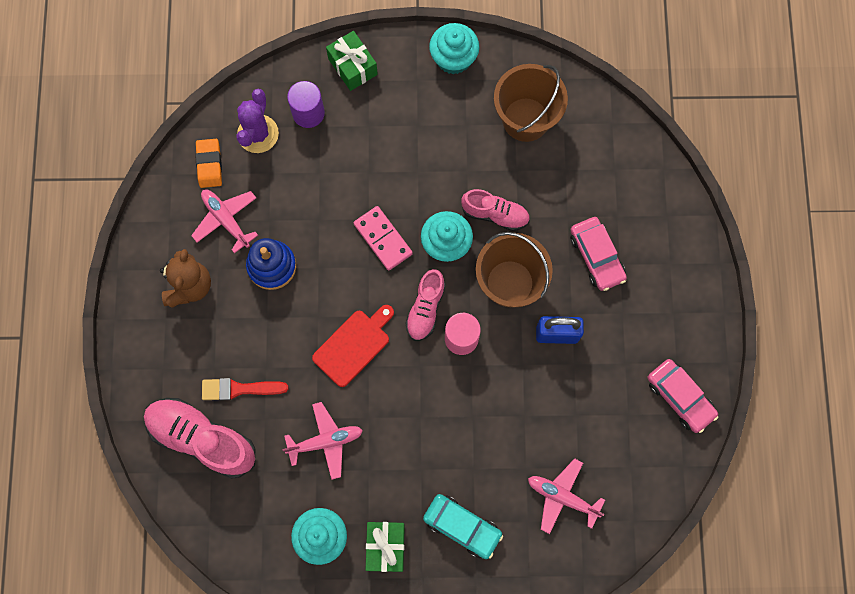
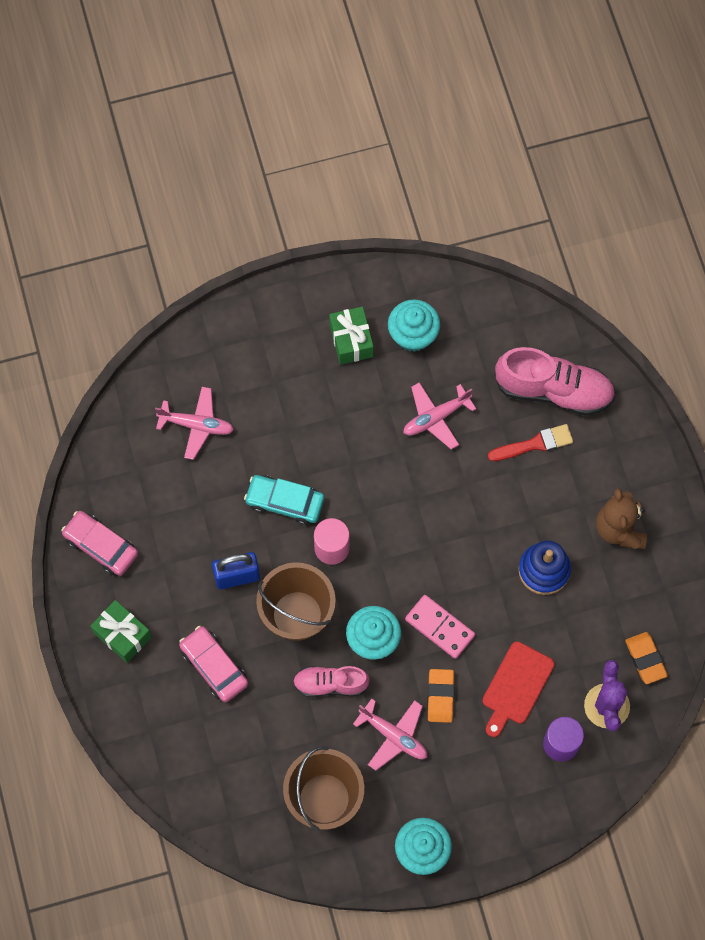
camera: 165 degrees right, 5 degrees down
pink plane [191,189,258,254] -> pink plane moved to [353,699,427,771]
red cutting board [312,305,394,387] -> red cutting board moved to [482,641,555,737]
green gift [326,31,378,91] -> green gift moved to [91,600,152,663]
pink shoe [406,269,446,341] -> none
turquoise car [423,494,503,559] -> turquoise car moved to [244,475,324,525]
none -> orange eraser [427,669,455,723]

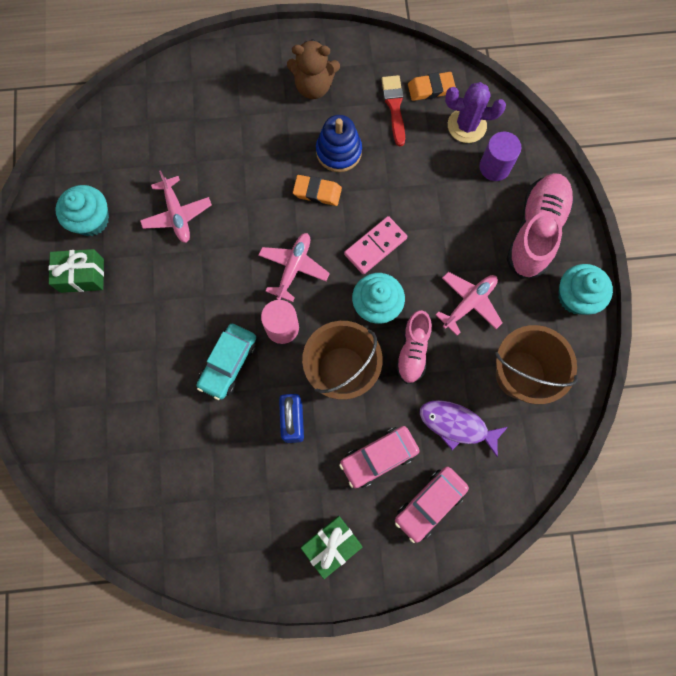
camera: 80 degrees left, 5 degrees up
pink car [61,511,138,576] -> pink car moved to [395,467,469,543]
pink plane [155,387,234,460] -> pink plane moved to [258,233,330,302]
orange eraser [427,669,455,723] -> orange eraser moved to [293,175,342,206]
red cutting board [482,641,555,737] -> none
red brush [488,424,573,461] -> red brush moved to [381,75,405,146]
pink shoe [495,347,615,416] -> pink shoe moved to [507,173,574,279]
none -> purple fish [420,400,508,458]

